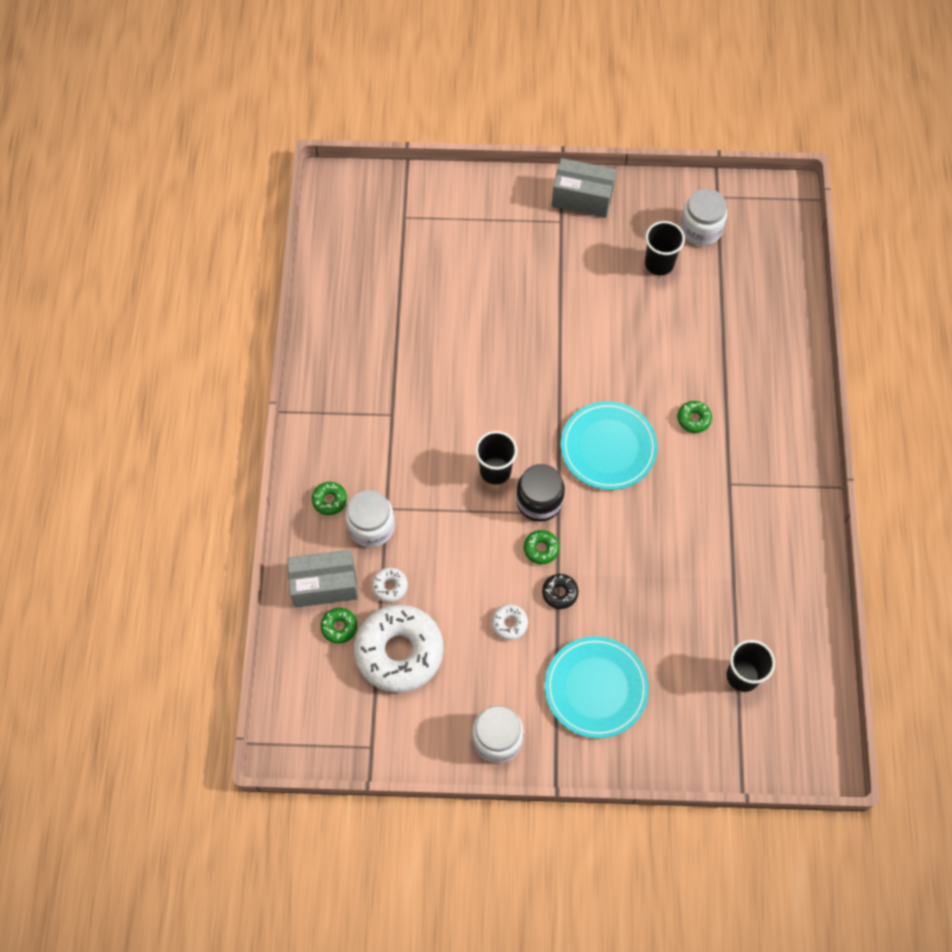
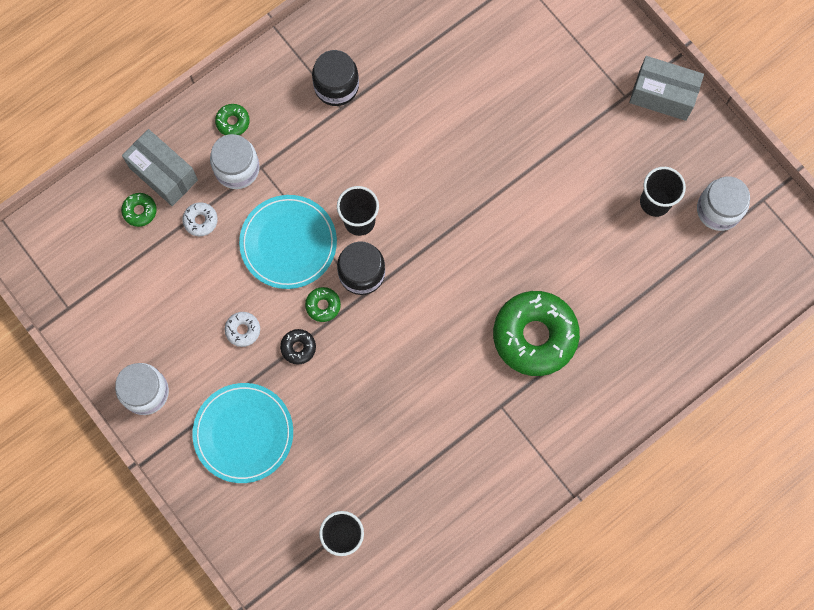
camera: 50 degrees right, 10 degrees up
white donut [354,605,443,693] -> none
grey box [552,158,616,218] -> grey box turned 45 degrees counterclockwise [629,56,704,121]
turquoise plate [561,401,658,490] -> turquoise plate moved to [239,195,337,289]
green donut [677,401,712,433] -> green donut [493,291,580,376], size x2.41
none -> black jar [312,50,359,106]

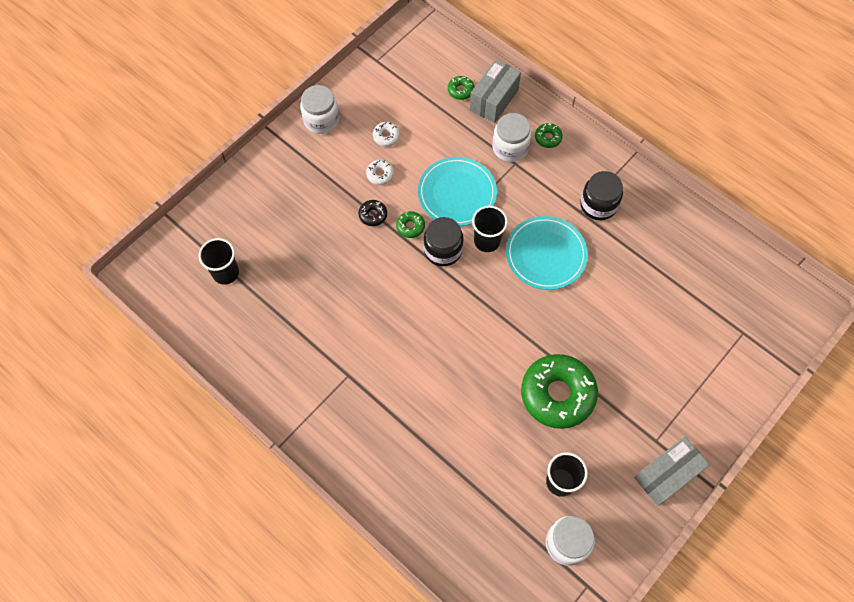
camera: 80 degrees right, 10 degrees down
white donut [183,202,218,236] -> white donut moved to [373,122,400,146]
turquoise plate [192,383,293,483] -> turquoise plate moved to [506,216,588,290]
green donut [493,291,580,376] -> green donut moved to [521,354,598,429]
grey box [629,56,704,121] -> grey box turned 45 degrees clockwise [634,437,710,506]

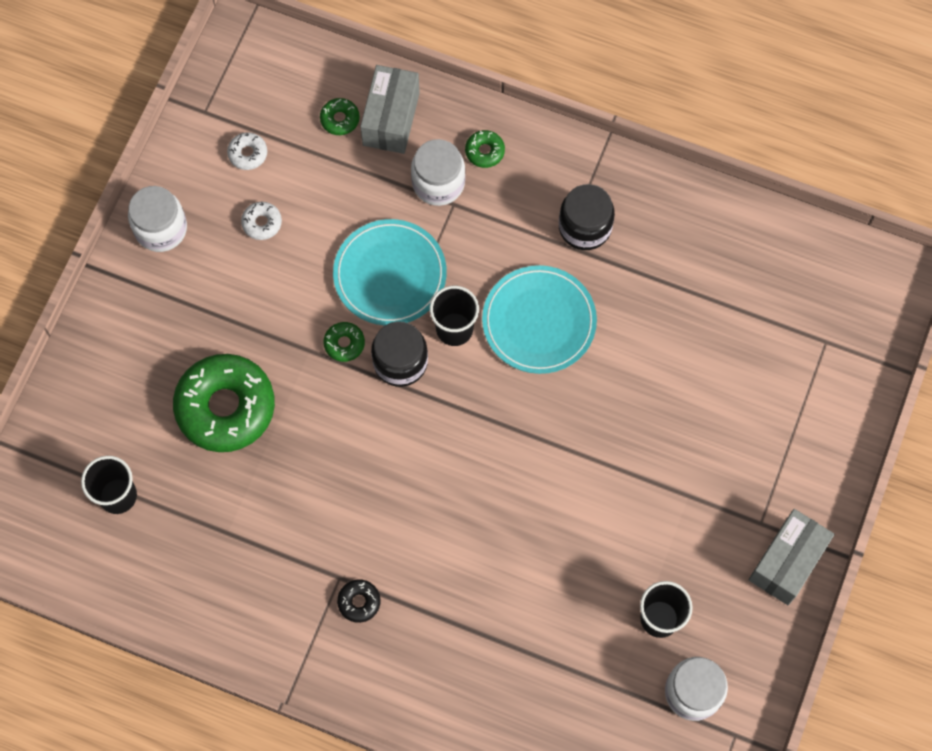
camera: 20 degrees left, 5 degrees up
black donut [359,200,387,226] -> black donut moved to [337,579,381,623]
white donut [366,160,394,185] -> white donut moved to [227,132,267,170]
green donut [521,354,598,429] -> green donut moved to [173,354,275,452]

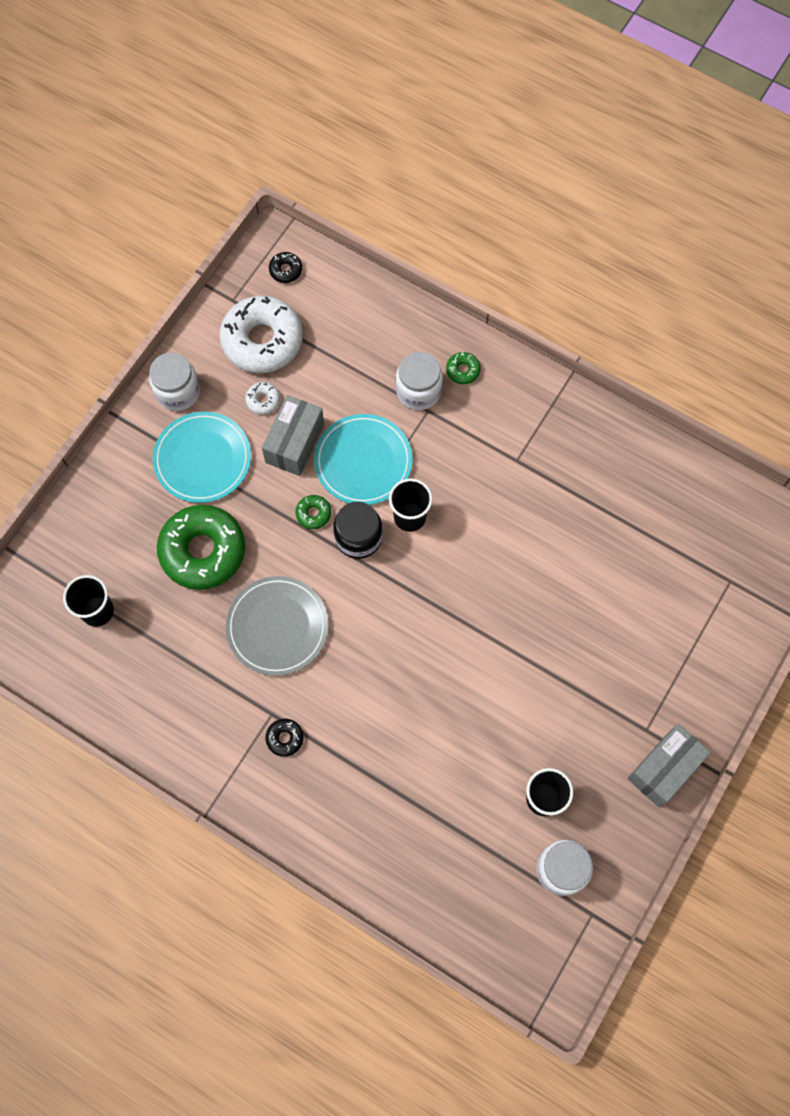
camera: 10 degrees right, 0 degrees up
white donut [227,132,267,170] -> white donut [219,296,303,373], size x2.41
green donut [320,98,360,135] -> none
grey box [360,65,420,154] -> grey box moved to [262,395,324,476]
turquoise plate [482,265,597,374] -> turquoise plate moved to [153,412,251,503]
black jar [559,184,615,250] -> none
none -> grey plate [226,576,329,676]
none -> black donut [269,252,302,283]

